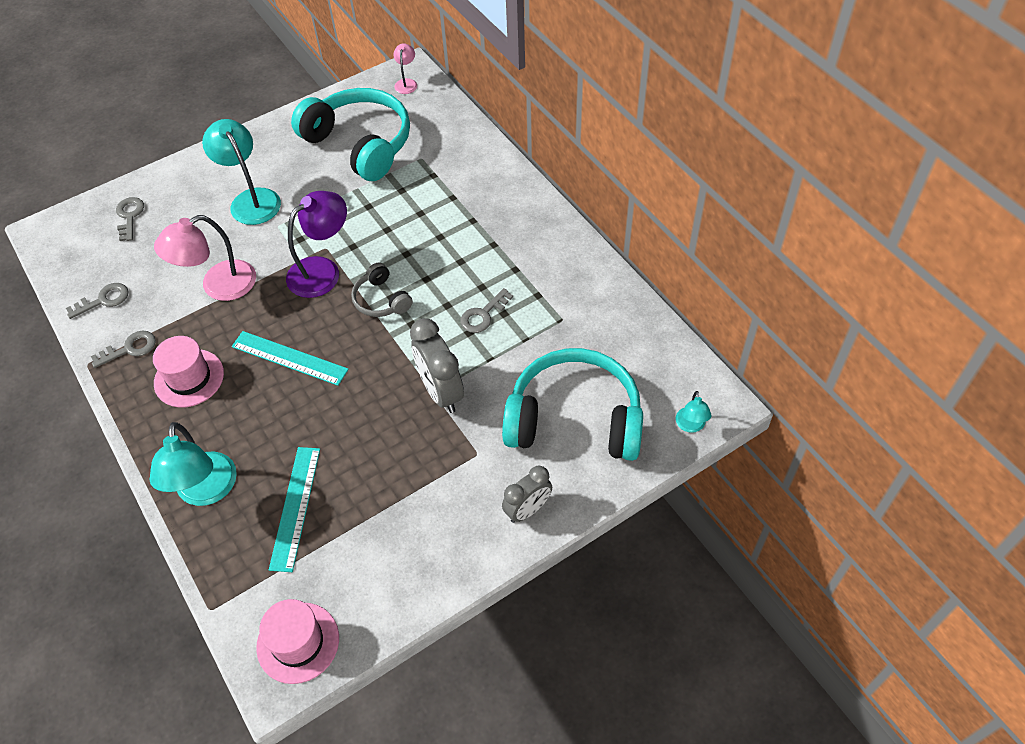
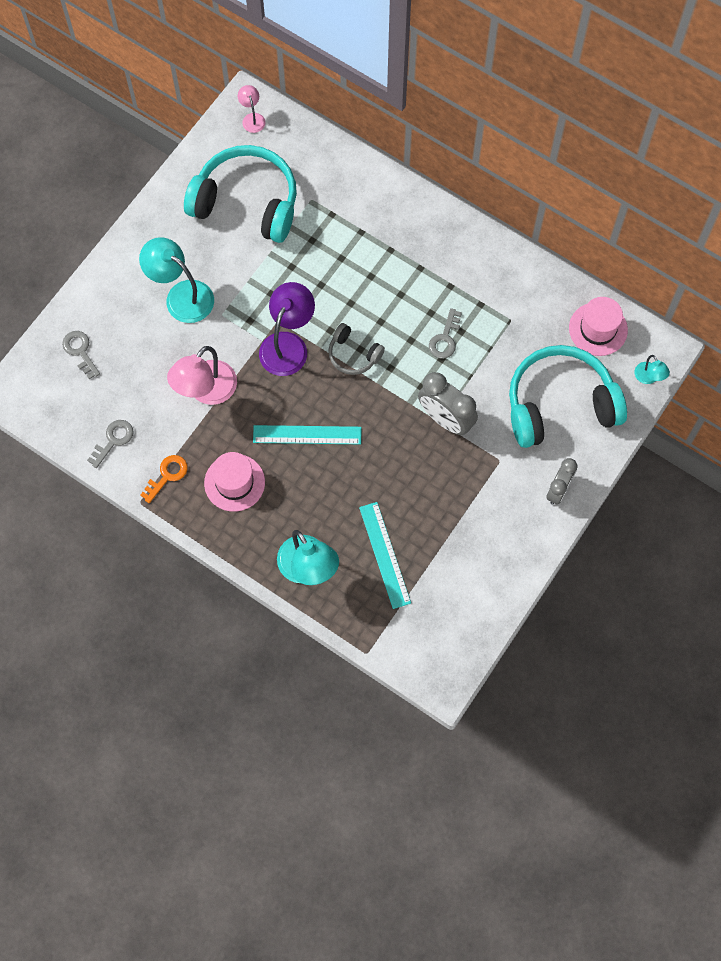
camera: 25 degrees left, 15 degrees up
grey key [91,331,156,368] -> orange key [140,455,188,503]
pink hat [256,599,339,684] -> pink hat moved to [569,297,628,356]

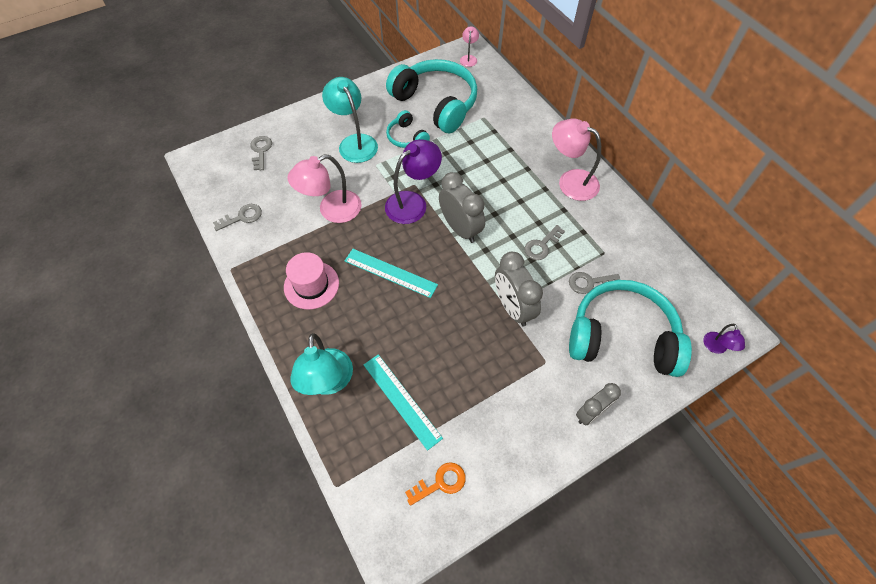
camera: 25 degrees right, 10 degrees down
orange key [140,455,188,503] -> orange key moved to [405,462,466,506]
grey headphones [328,323,385,375] -> grey clock [439,172,485,243]
turquoise ruler [359,502,411,609] -> turquoise ruler turned 45 degrees counterclockwise [363,354,443,451]
pink hat [569,297,628,356] -> none
turquoise lamp [635,355,670,384] -> purple lamp [703,324,745,354]
none -> turquoise headphones [386,110,430,148]
none -> pink lamp [552,119,601,201]
none -> grey key [569,272,620,294]

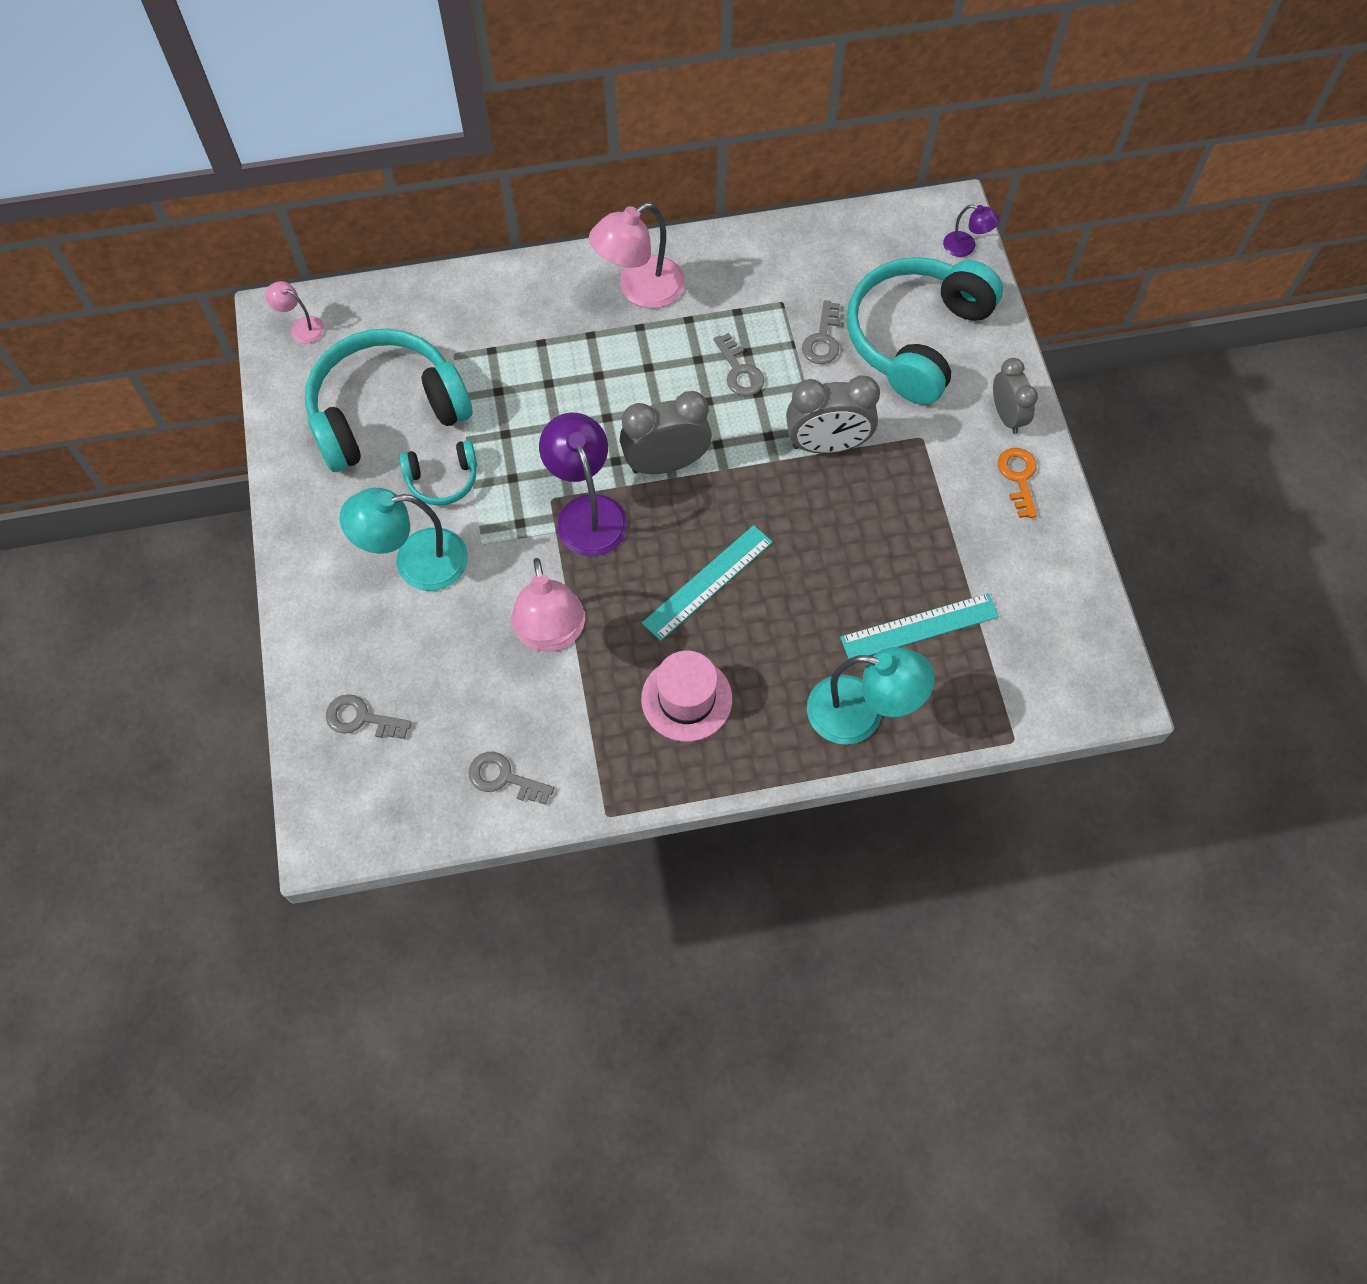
camera: 70 degrees left, 5 degrees up
grey key [213,204,262,231] -> grey key turned 60 degrees counterclockwise [468,752,554,805]
orange key [405,462,466,506] -> orange key moved to [998,448,1037,518]

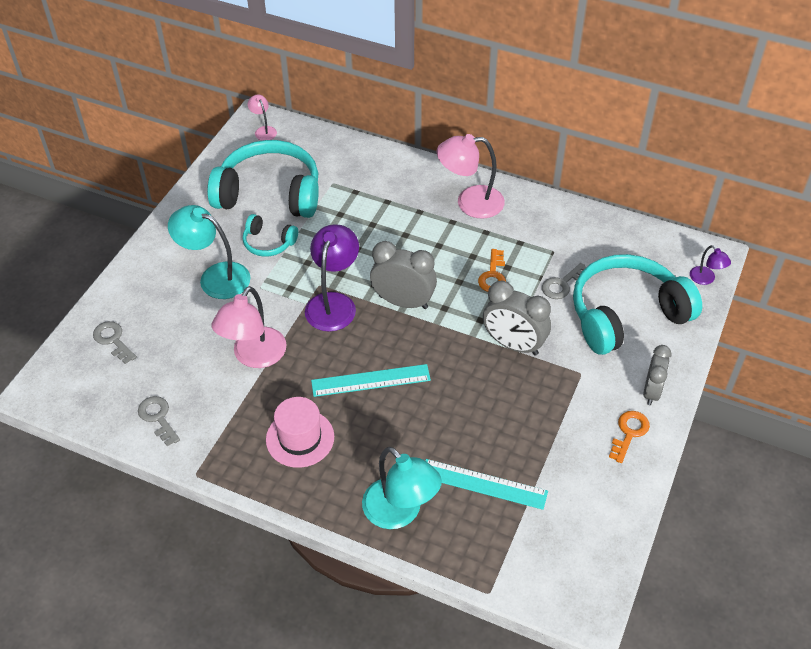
camera: 35 degrees right, 15 degrees down
grey key [713,333,764,396] -> orange key [478,249,506,292]

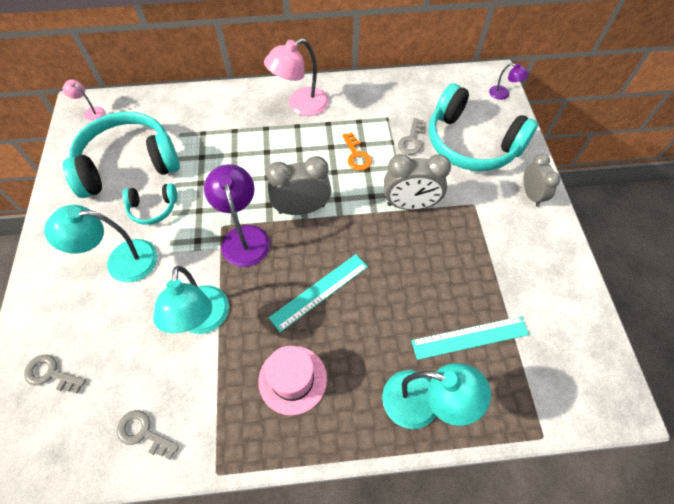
camera: 30 degrees left, 10 degrees up
pink lamp [211,286,287,368] -> turquoise lamp [153,266,229,334]
turquoise headphones [573,254,702,355] -> turquoise headphones turned 90 degrees counterclockwise [429,83,538,171]
orange key [609,411,650,463] -> none

